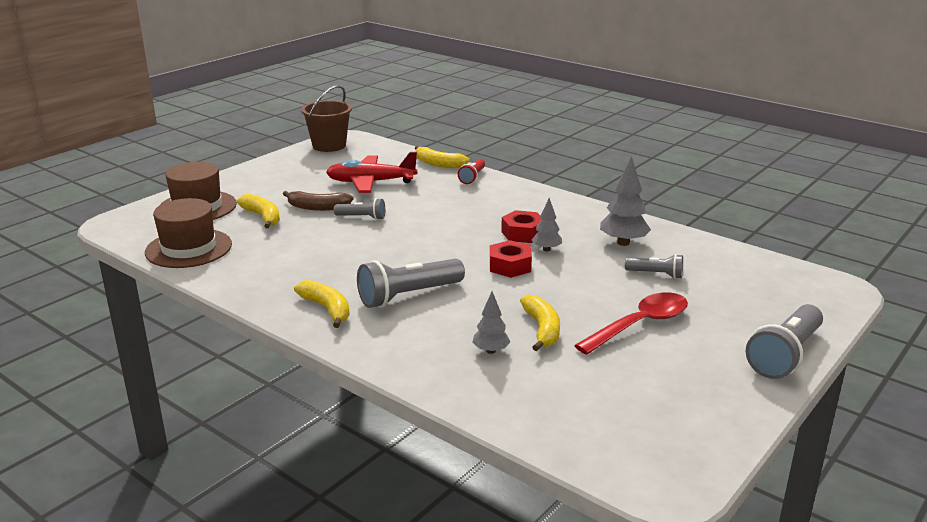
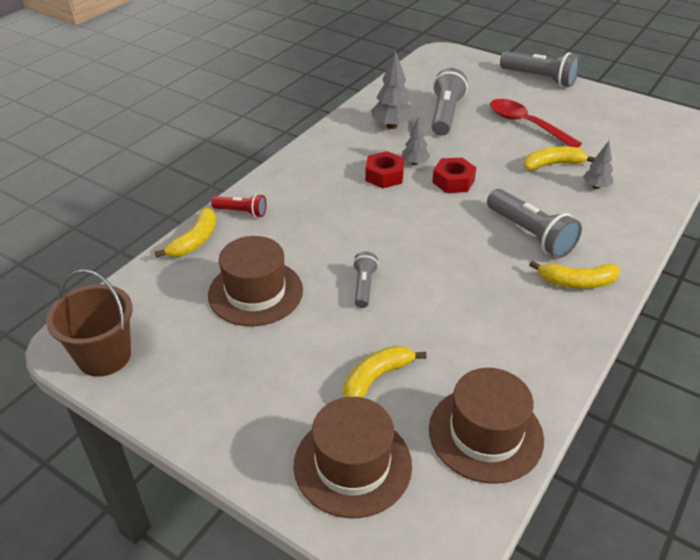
camera: 95 degrees left, 15 degrees up
brown banana [283,191,353,211] -> none
yellow banana [294,280,350,328] -> yellow banana turned 135 degrees counterclockwise [529,261,620,289]
red plane [326,152,418,193] -> brown hat [208,236,303,326]
grey flashlight [625,254,683,279] -> grey flashlight [431,68,468,136], size x1.81

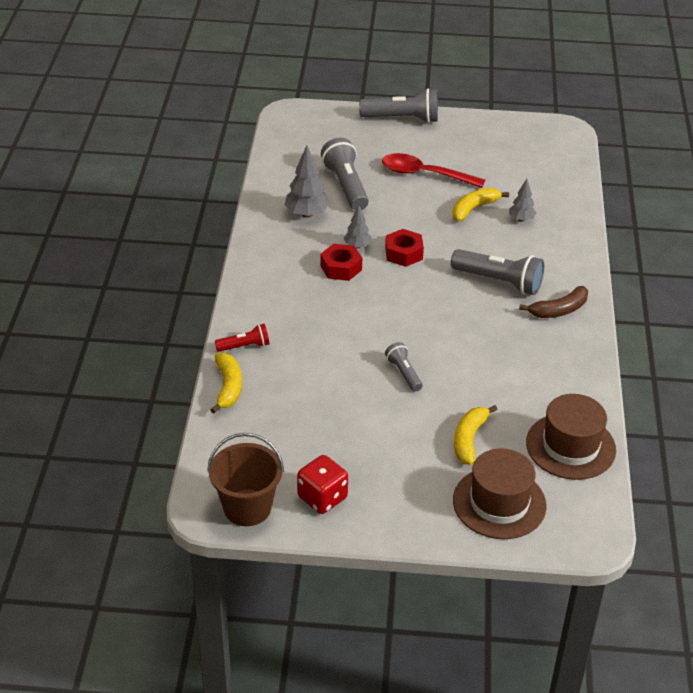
camera: 30 degrees left, 0 degrees up
brown hat [208,236,303,326] -> none
yellow banana [529,261,620,289] -> brown banana [519,286,588,318]
none -> red dice [297,455,348,514]

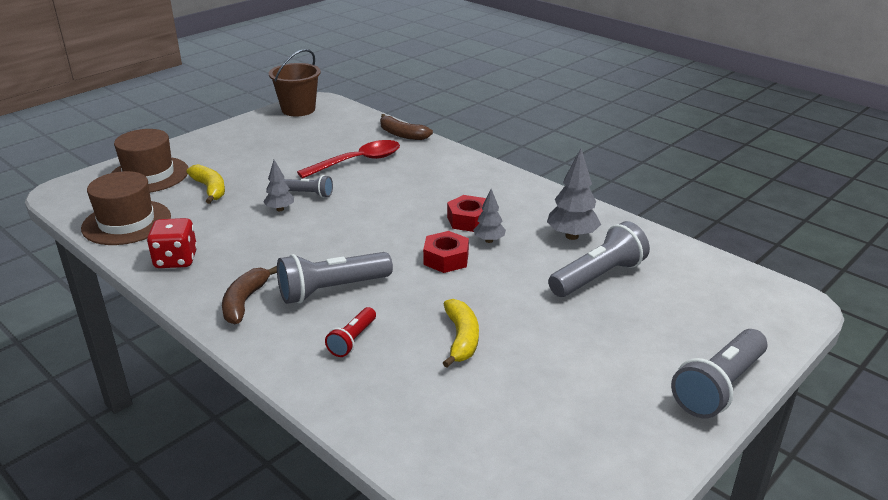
camera: 130 degrees right, 10 degrees down
yellow banana [210,353,242,413] -> brown banana [380,114,433,140]
red flashlight [215,324,270,352] -> red flashlight moved to [325,307,376,357]
red dice [297,455,348,514] -> red dice moved to [147,218,197,268]
grey flashlight [321,138,369,210] -> grey flashlight turned 60 degrees counterclockwise [548,221,650,297]
red spoon [382,153,485,188] -> red spoon moved to [297,140,400,178]
grey tree [509,179,536,222] -> grey tree moved to [263,160,294,211]

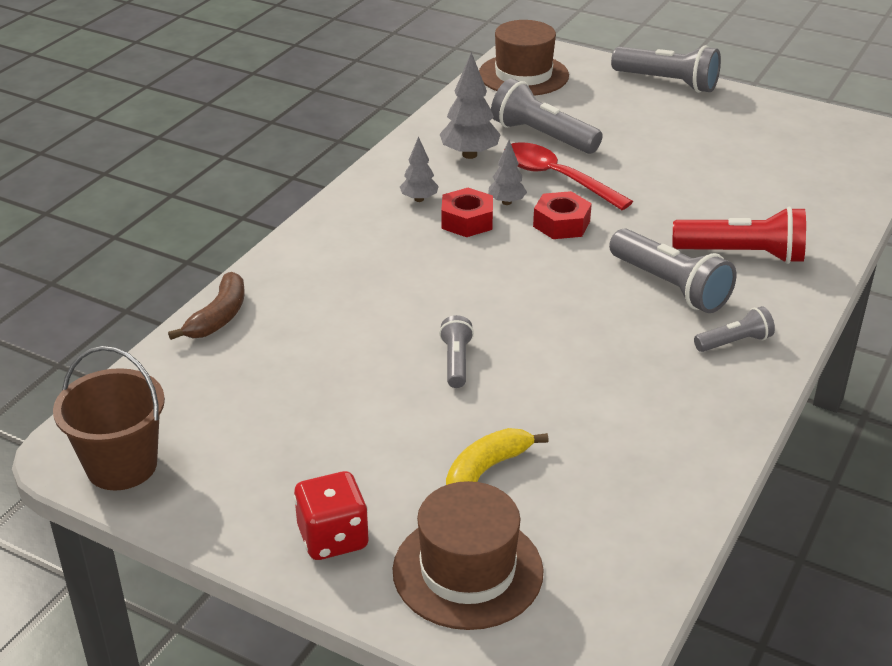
camera: 105 degrees left, 5 degrees up
brown hat [81,171,171,245] -> brown hat moved to [479,20,569,96]
red dice [147,218,197,268] -> red dice moved to [294,471,369,560]
brown banana [222,266,277,324] -> grey flashlight [694,306,775,352]
grey tree [263,160,294,211] -> grey tree moved to [400,136,439,202]
red spoon [297,140,400,178] -> red spoon moved to [504,142,633,210]
red flashlight [325,307,376,357] -> red flashlight [673,206,806,264], size x1.81
yellow banana [443,299,479,368] -> none

